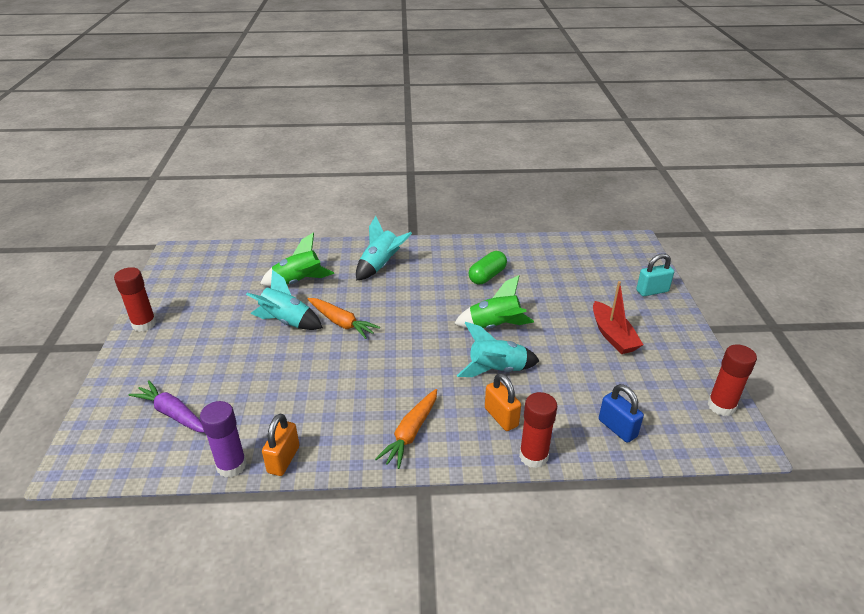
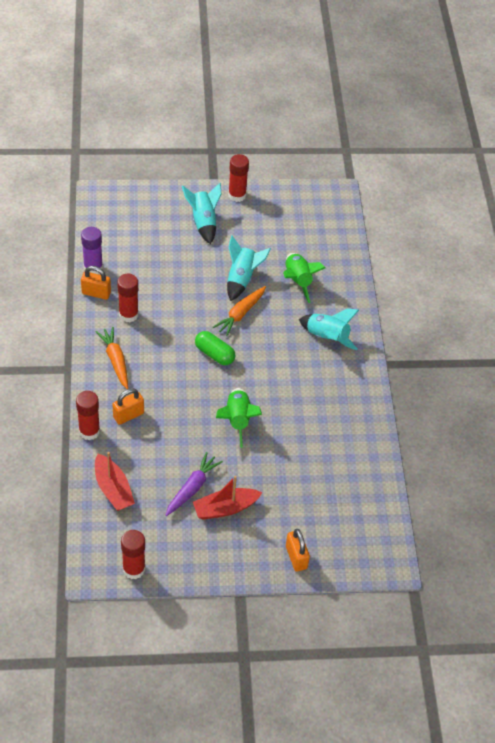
camera: 85 degrees right, 15 degrees up
purple carrot [129,380,204,433] -> purple carrot moved to [166,452,223,516]
orange carrot [375,389,437,469] -> orange carrot turned 45 degrees clockwise [96,327,128,389]
turquoise rocket [457,322,539,377] -> turquoise rocket moved to [182,183,222,244]
green capsule [469,251,507,284] -> green capsule moved to [195,331,236,365]
blue padlock [599,384,644,443] -> red boat [95,452,135,511]
turquoise padlock [636,253,674,296] -> orange padlock [286,529,310,572]
none -> red glue stick [117,274,139,322]

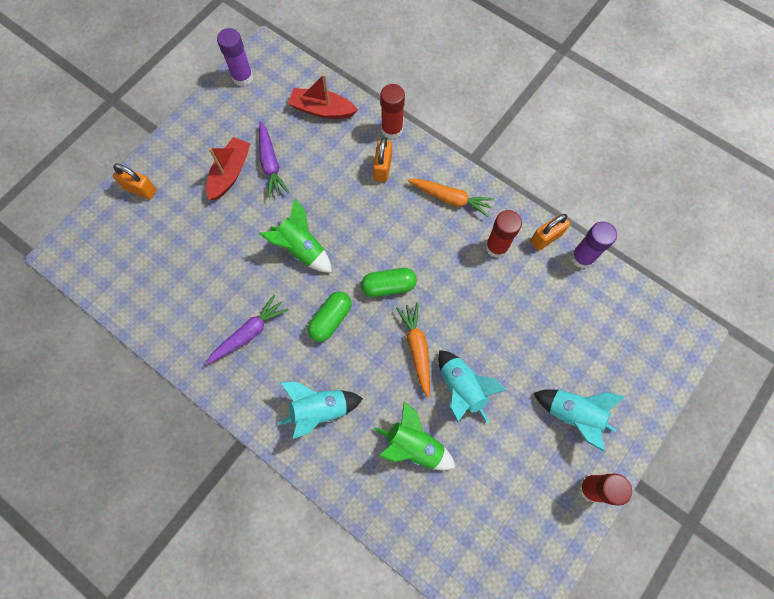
camera: 135 degrees right, 20 degrees up
red glue stick [121,530,145,579] -> purple glue stick [217,28,253,86]
none -> purple carrot [206,295,288,365]
none -> green capsule [308,291,352,342]

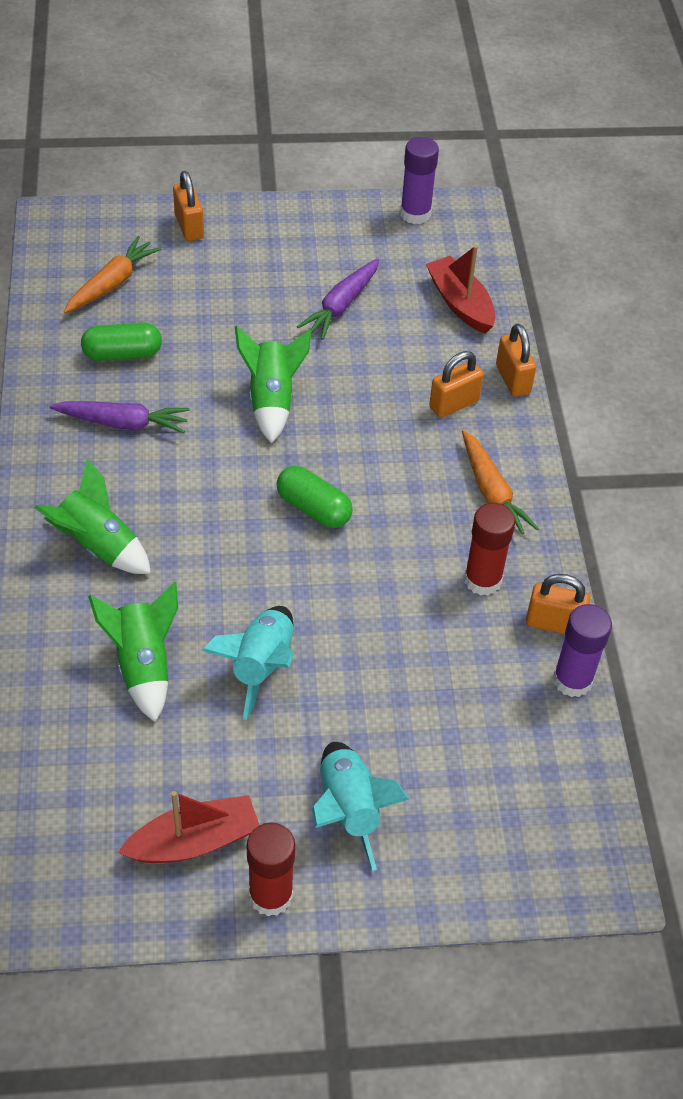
camera: 45 degrees right, 20 degrees down
red boat [206,137,251,200] -> red boat moved to [118,791,259,863]
turquoise rocket [278,381,363,439] -> green rocket [34,459,151,574]
green capsule [308,291,352,342] -> green capsule moved to [81,322,162,361]
red glue stick [380,84,405,139] -> orange padlock [496,324,536,397]
orange carrot [396,303,430,398] -> orange carrot moved to [64,236,161,313]

